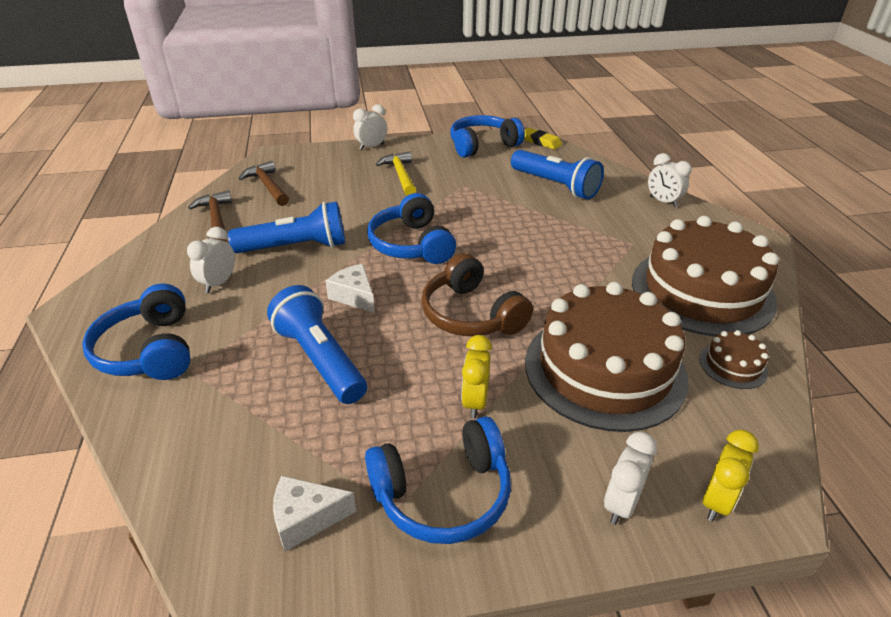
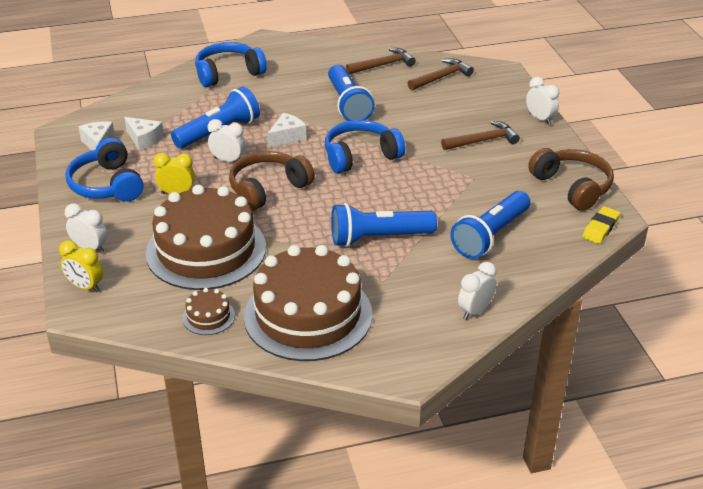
camera: 85 degrees right, 0 degrees up
white clock [187,227,235,293] -> white clock moved to [208,119,245,162]
yellow hammer [375,151,416,196] -> brown hammer [441,121,520,150]
blue headphones [450,115,525,158] -> brown headphones [528,148,614,211]
none -> white cheese [124,117,164,151]
none -> blue flashlight [331,203,437,247]

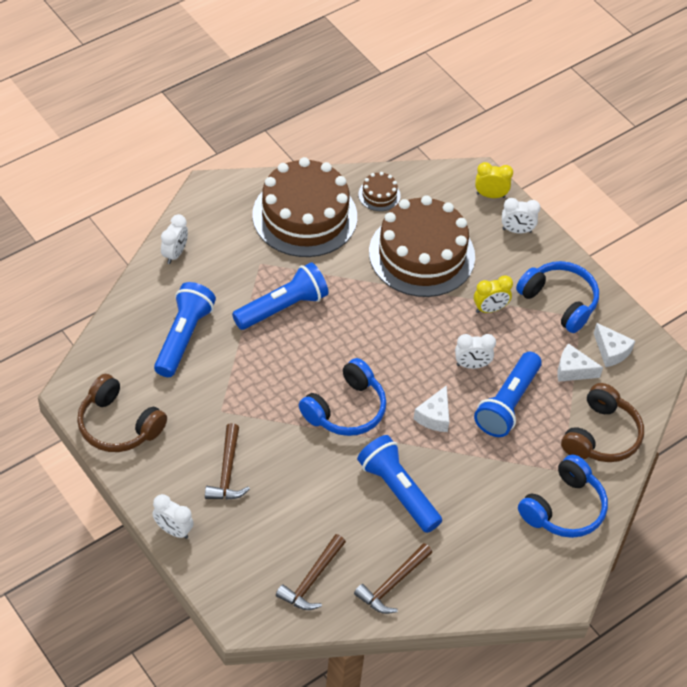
camera: 155 degrees right, 15 degrees up
brown headphones [229,151,315,211] -> brown headphones moved to [561,383,644,462]
brown hammer [441,121,520,150] -> brown hammer turned 45 degrees counterclockwise [205,423,250,500]
yellow eraser [582,206,620,244] -> none

